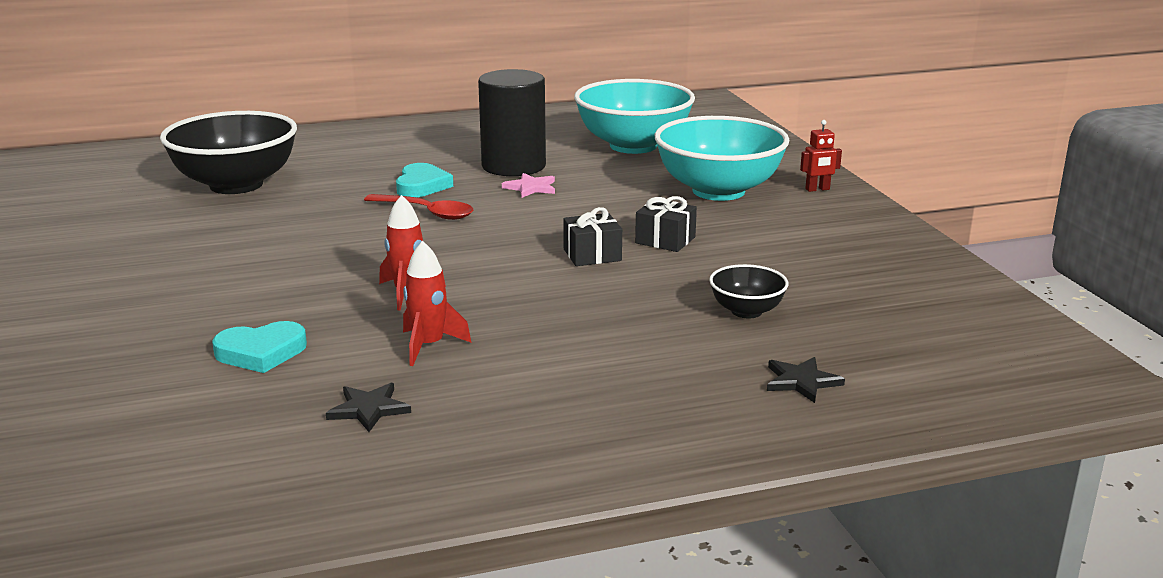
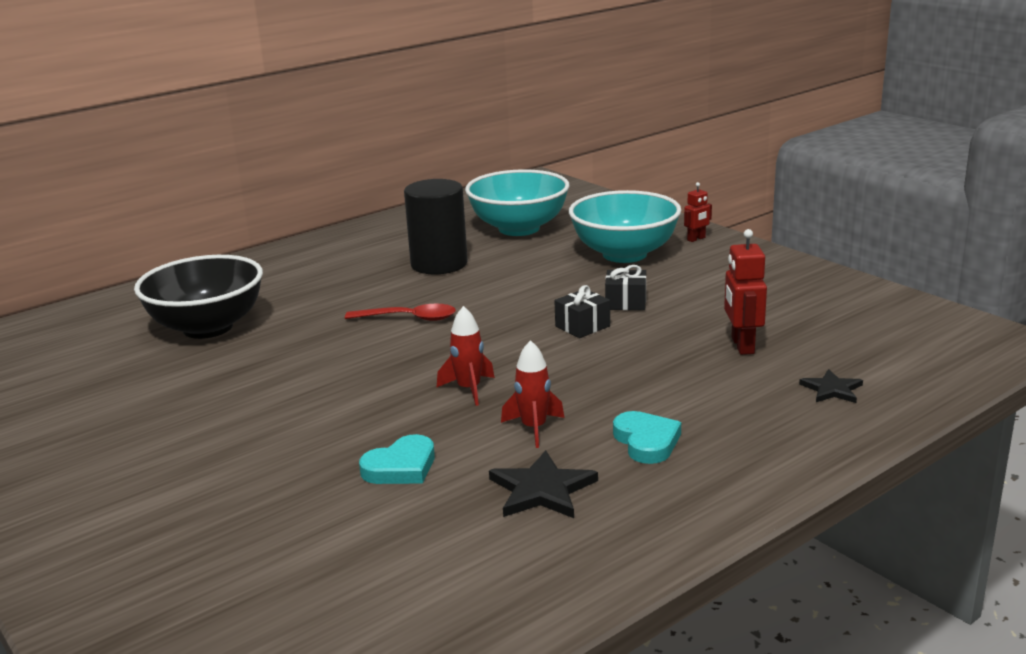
camera: 20 degrees left, 0 degrees up
black star [326,383,411,432] -> black star [489,450,598,518], size x1.56
turquoise heart [396,163,453,197] -> turquoise heart moved to [613,411,681,464]
pink star [502,173,555,198] -> none
black bowl [709,264,789,318] -> red robot [724,229,767,355]

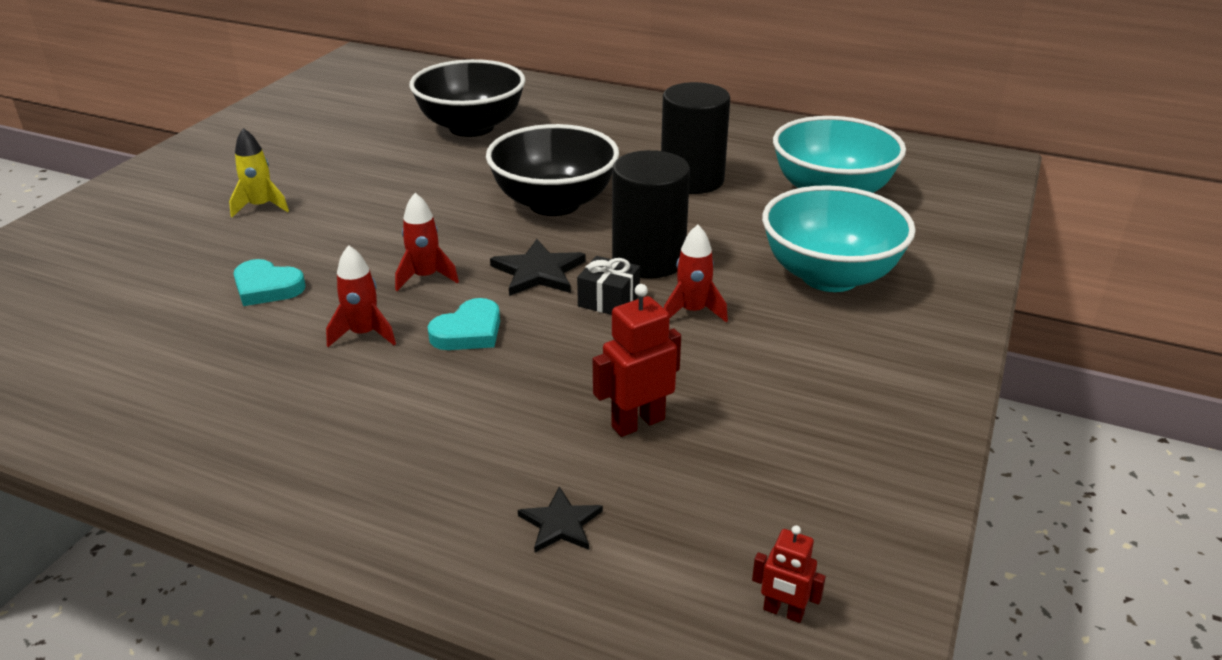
camera: 60 degrees right, 10 degrees up
red spoon [345,304,456,321] -> black bowl [486,124,619,216]
black star [489,450,598,518] -> black star moved to [490,239,586,296]
black gift [605,265,646,310] -> red rocket [664,225,728,323]
turquoise heart [613,411,681,464] -> turquoise heart moved to [427,298,500,350]
red robot [684,182,712,242] -> red robot moved to [752,525,826,623]
none -> yellow rocket [229,128,289,217]
none -> black cylinder [612,150,690,279]

